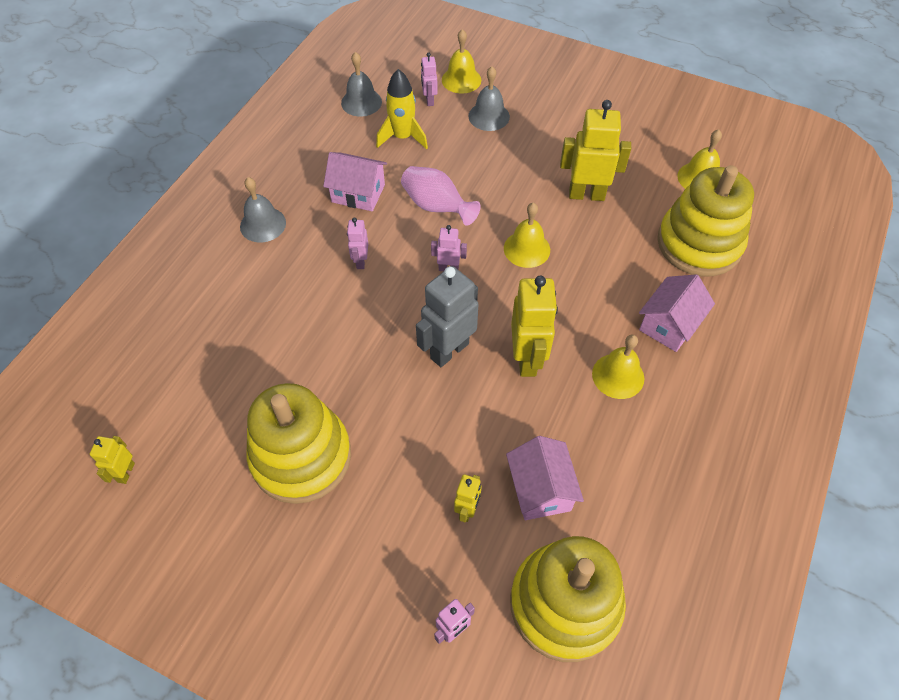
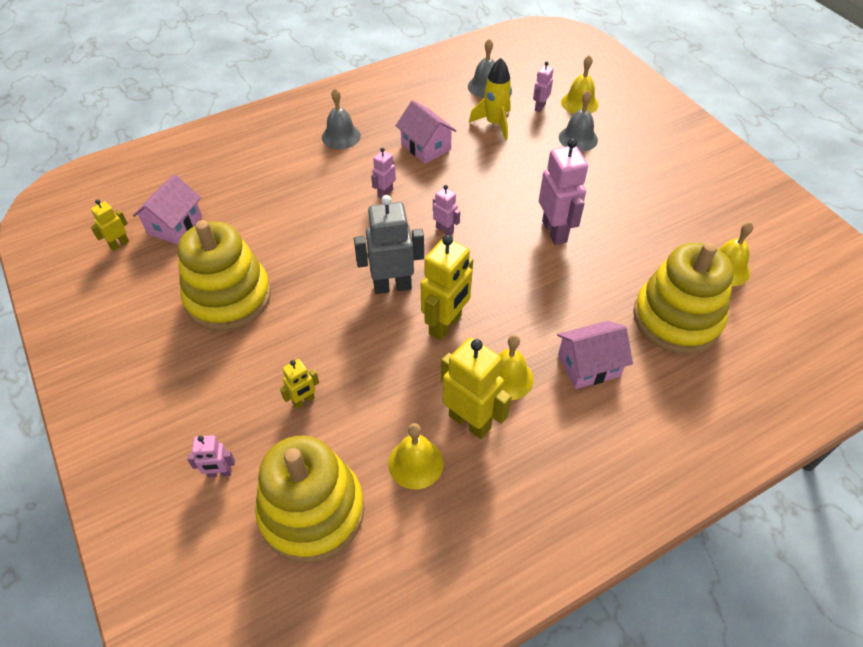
camera: 35 degrees right, 5 degrees down
pink vase [401,166,481,226] -> none
yellow bell [504,203,550,268] -> yellow bell moved to [388,423,443,489]
pink house [506,436,584,520] -> pink house moved to [133,174,202,245]
yellow robot [560,100,631,201] -> yellow robot moved to [441,337,512,439]
none -> pink robot [539,138,588,245]

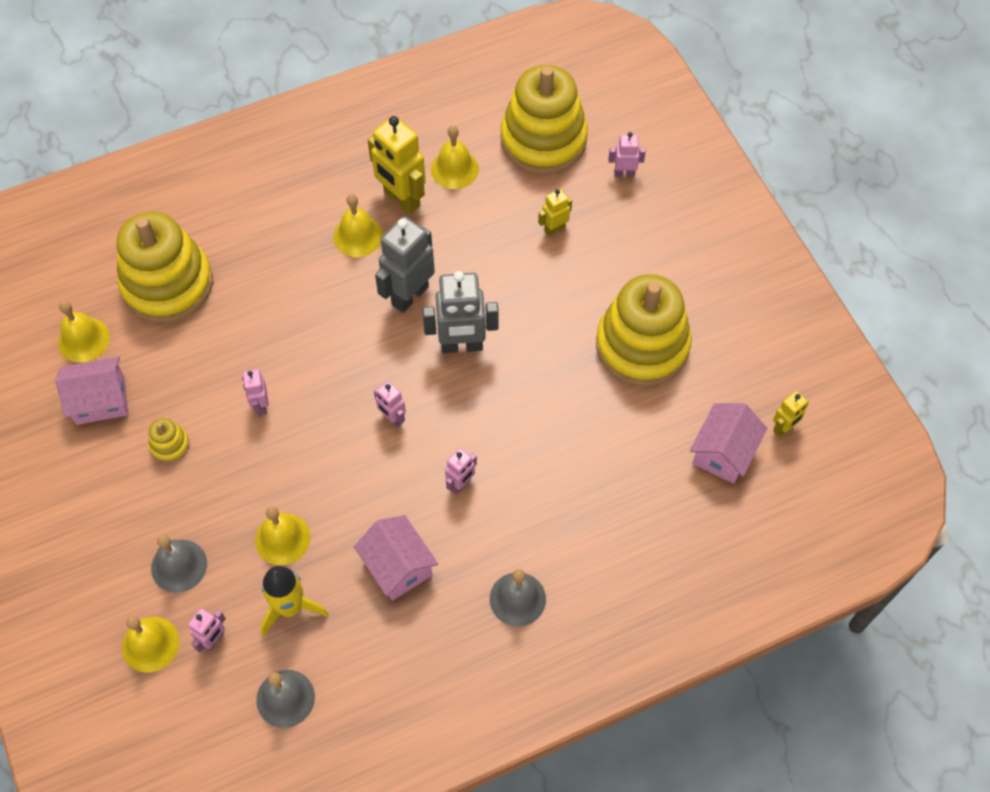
camera: 175 degrees left, 10 degrees up
yellow robot [421,235,473,340] -> grey robot [375,216,435,313]
pink robot [539,138,588,245] -> pink robot [242,369,269,416], size x0.52
pink house [557,321,633,389] -> pink house moved to [55,356,128,425]
none -> yellow stacking toy [148,418,190,463]
none -> yellow bell [255,507,310,565]

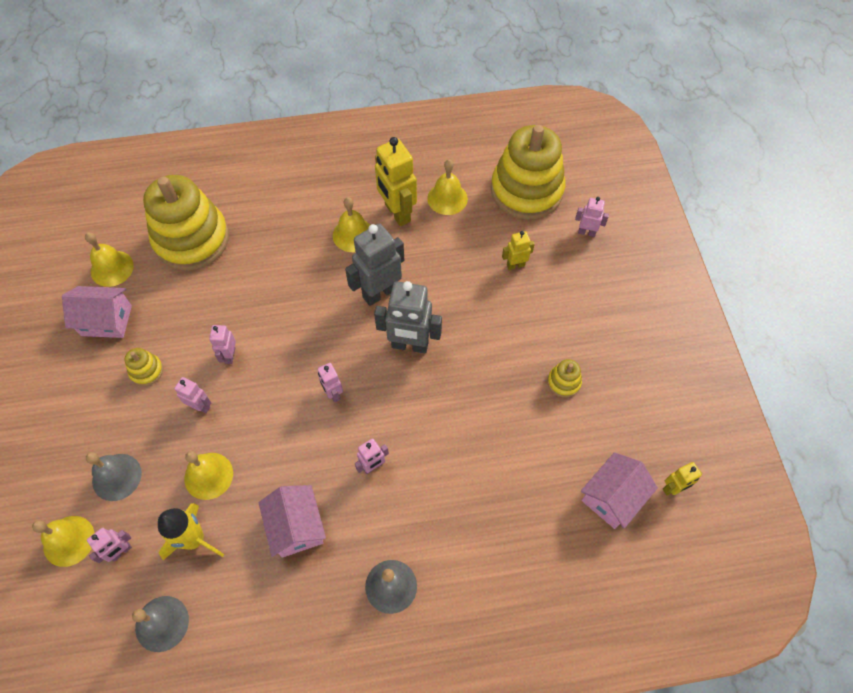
camera: 15 degrees right, 0 degrees up
yellow stacking toy [596,274,692,386] -> yellow stacking toy [547,359,582,398], size x0.40
none -> pink robot [174,377,211,413]

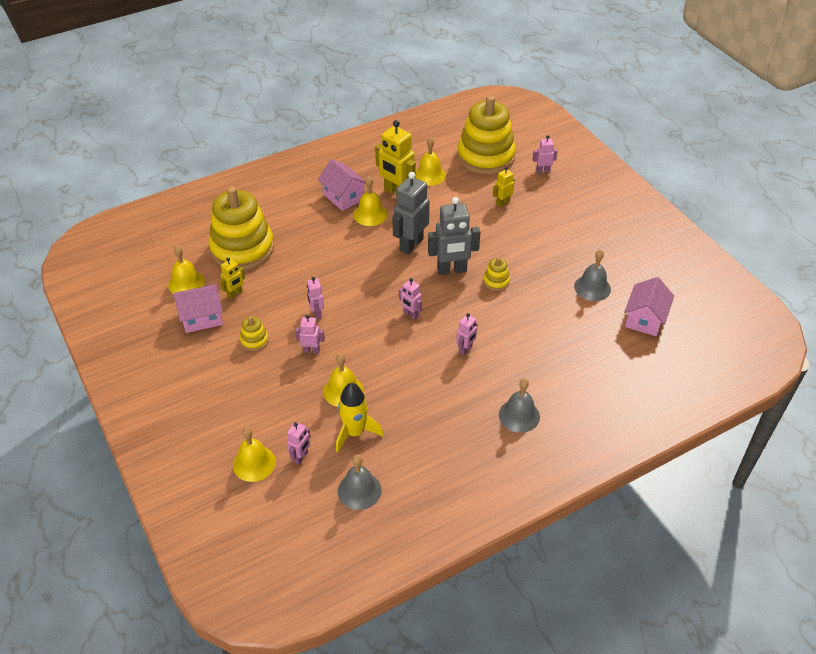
camera: 20 degrees left, 15 degrees down
grey bell [86,452,142,501] -> grey bell moved to [574,250,611,301]
pink house [258,485,326,557] -> pink house moved to [318,159,366,211]
yellow stacking toy [547,359,582,398] -> yellow stacking toy moved to [483,257,510,291]
yellow robot [663,462,702,496] -> yellow robot moved to [220,258,245,299]

